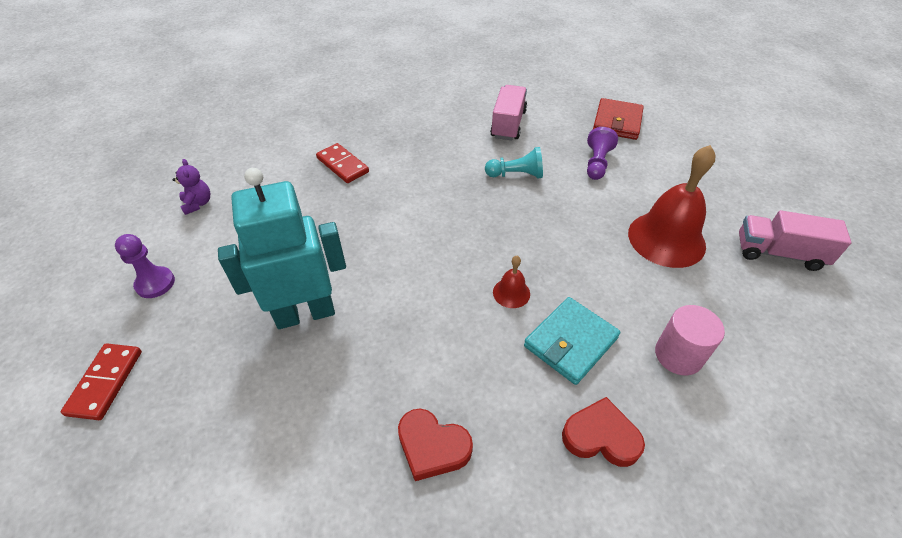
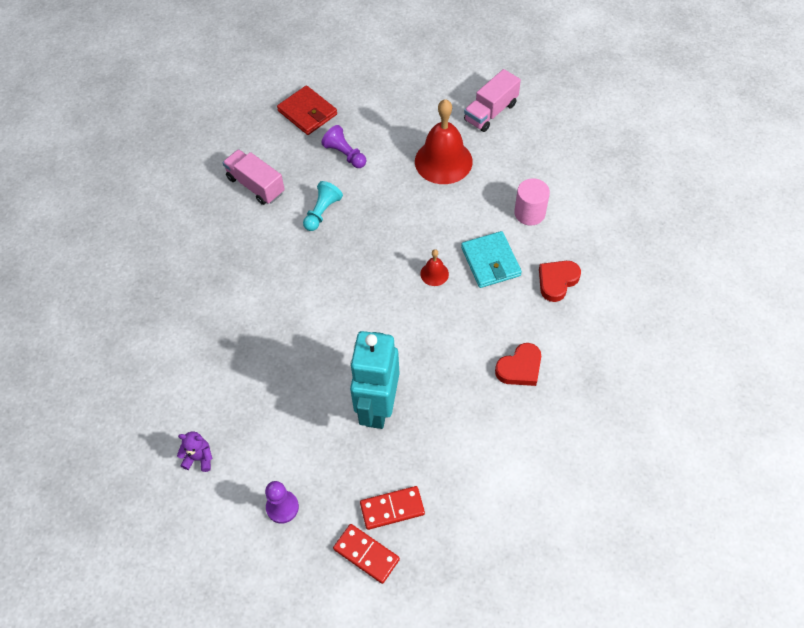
camera: 60 degrees left, 10 degrees up
red domino [316,143,369,183] -> red domino moved to [360,486,425,530]

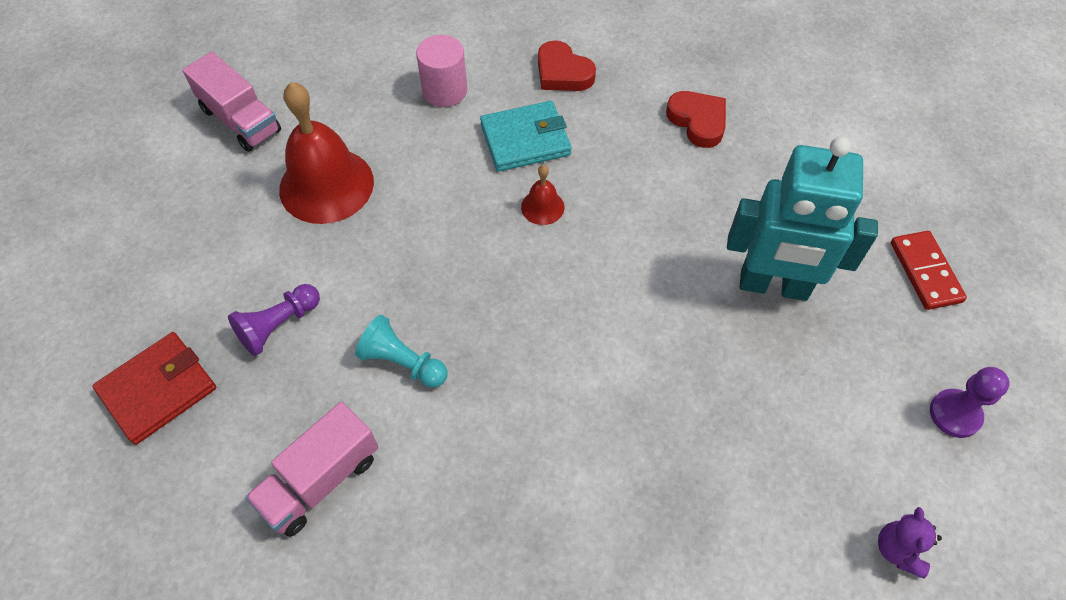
camera: 90 degrees left, 0 degrees up
red domino [333,524,400,584] -> none

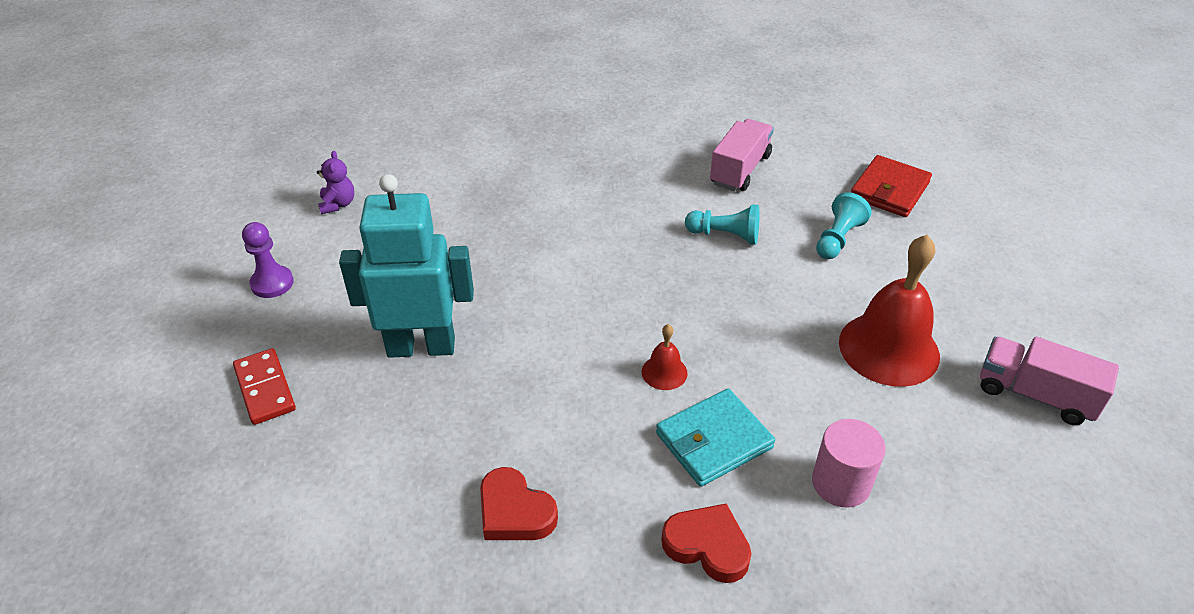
camera: 165 degrees right, 15 degrees down
purple pawn [228,284,320,356] -> turquoise pawn [816,192,872,259]

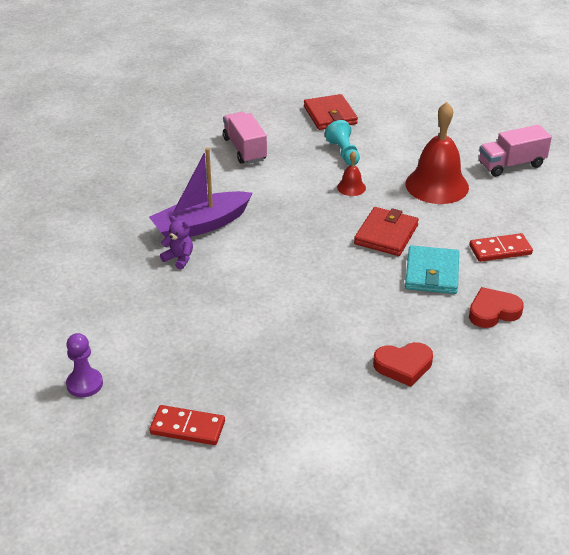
camera: 50 degrees left, 5 degrees down
purple teddy bear [317,151,354,214] -> purple teddy bear moved to [160,216,193,269]
turquoise robot [339,174,474,358] -> none
red bell [642,324,688,390] -> red bell moved to [337,151,366,196]
turquoise pawn [685,205,760,245] -> none
pink cylinder [812,419,886,508] -> red domino [469,233,533,262]
none -> purple boat [149,148,253,237]
none -> red wallet [354,207,419,256]

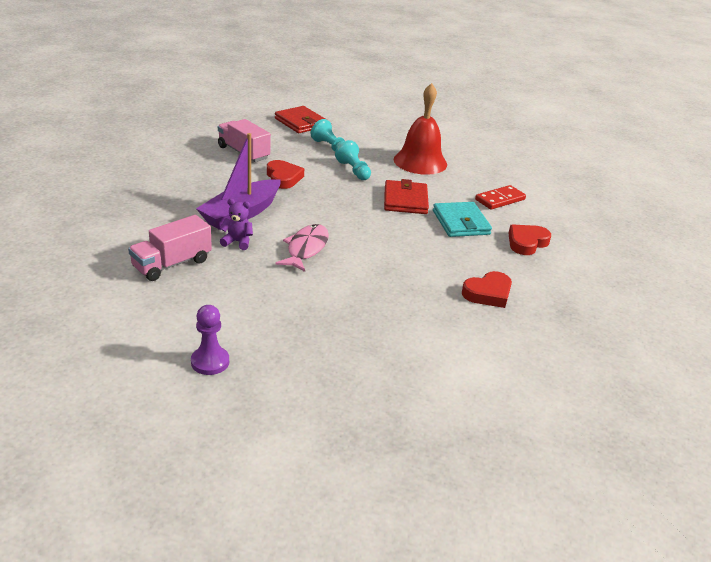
camera: 25 degrees left, 5 degrees down
red domino [149,405,225,445] -> none
red bell [337,151,366,196] -> turquoise pawn [335,140,371,180]
pink truck [479,125,552,177] -> pink truck moved to [128,215,212,281]
none -> red heart [267,160,304,189]
none -> pink fish [275,224,329,272]

